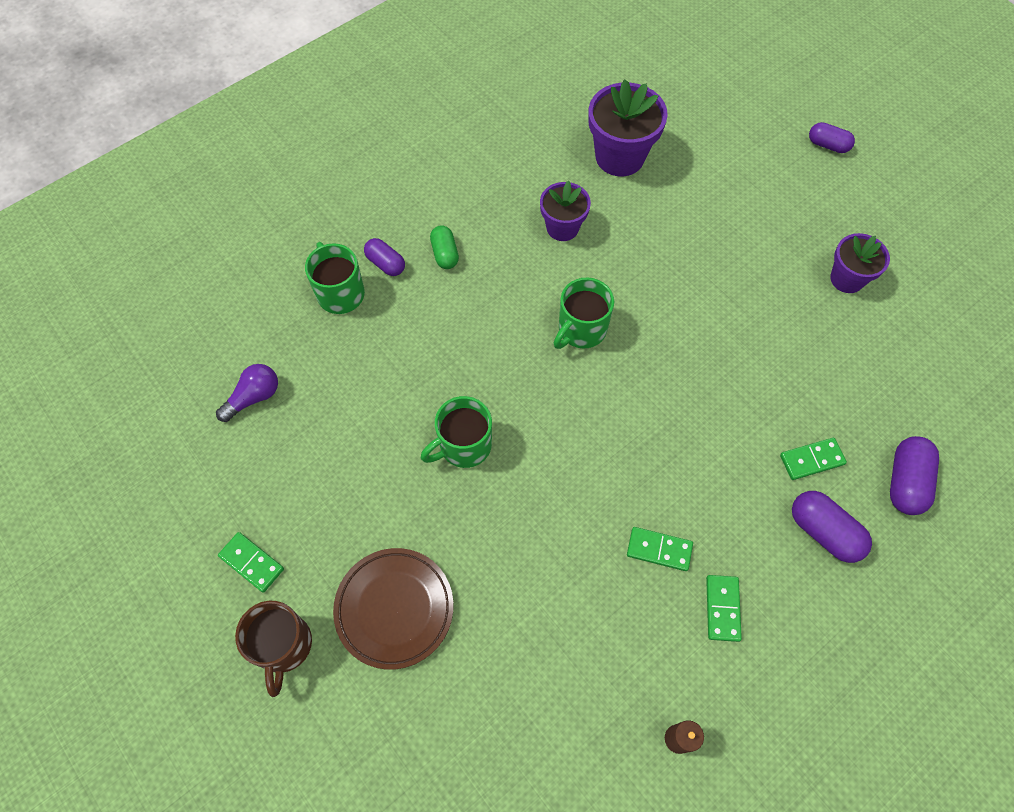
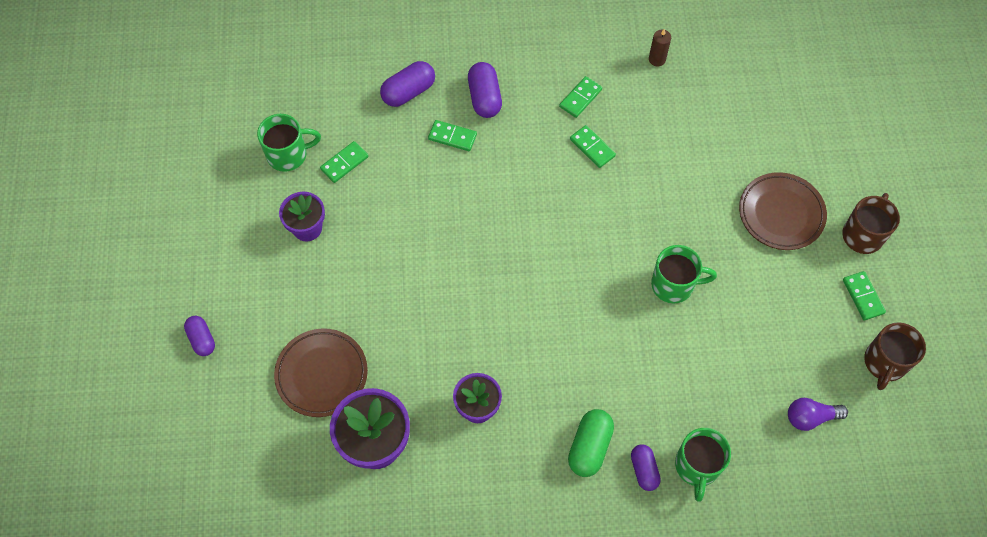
camera: 145 degrees left, 0 degrees up
green capsule [430,225,459,269] -> green capsule [568,409,614,477], size x1.50
green mug [554,277,614,349] -> green mug moved to [257,114,321,172]
none -> brown plate [274,328,368,417]
none -> green domino [320,141,368,183]
none -> brown mug [864,322,926,390]

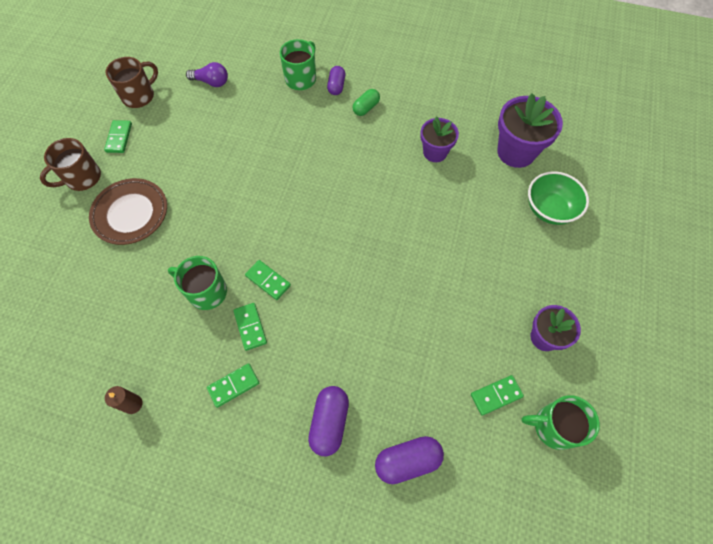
camera: 160 degrees left, 0 degrees up
purple capsule [184,316,215,356] -> none
brown plate [274,328,368,417] -> green bowl [528,171,589,225]
green domino [428,120,477,151] -> green domino moved to [245,260,291,300]
green capsule [568,409,614,477] -> green capsule [353,89,380,116], size x0.66
green mug [651,245,717,303] -> green mug moved to [168,256,227,310]

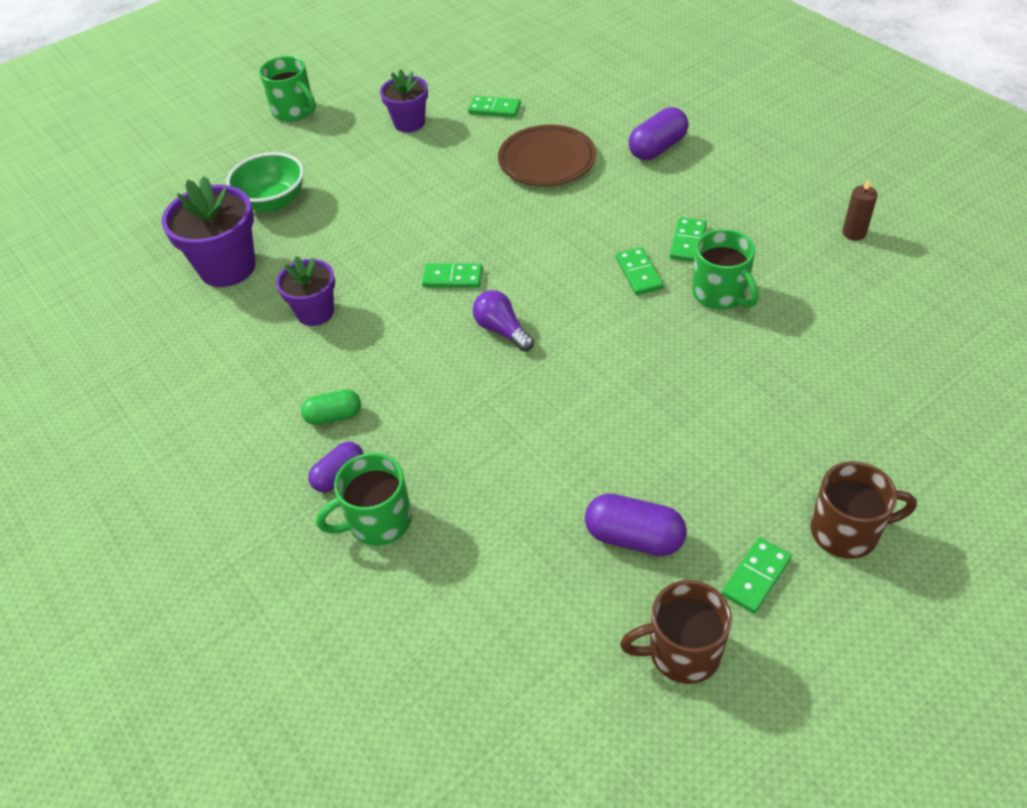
camera: 140 degrees left, 15 degrees down
brown plate [89,178,167,245] -> brown plate moved to [498,125,596,186]
purple light bulb [186,62,228,87] -> purple light bulb moved to [473,290,534,352]
green domino [207,363,259,408] -> green domino moved to [422,263,483,288]
purple capsule [375,436,444,484] -> purple capsule moved to [585,493,687,556]
green mug [521,395,600,450] -> green mug moved to [259,56,316,122]

